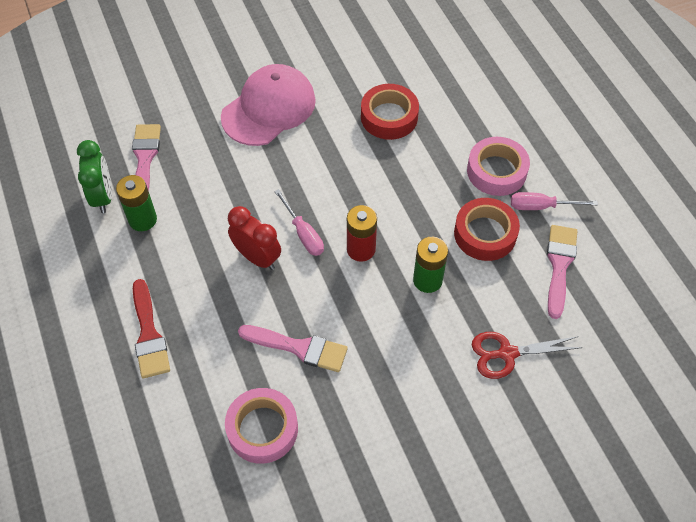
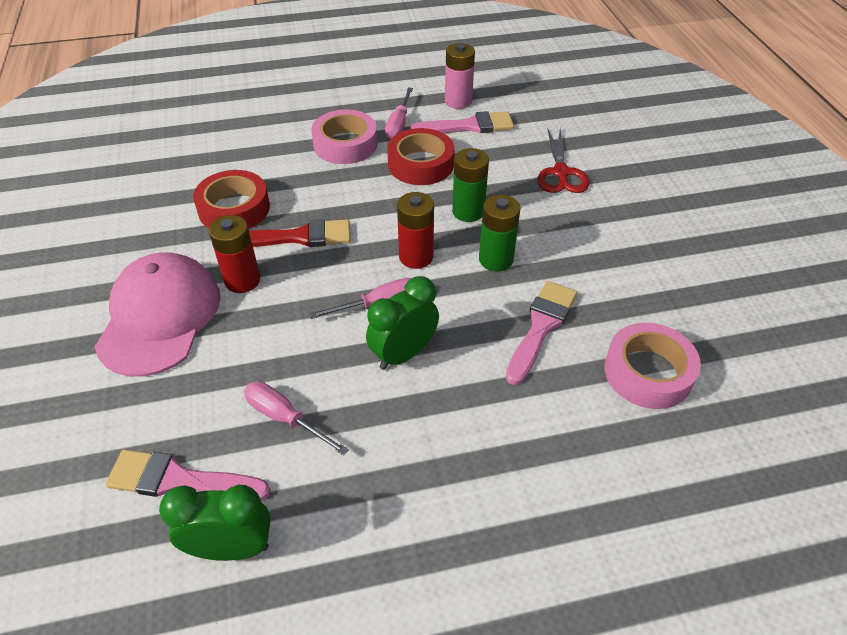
camera: 80 degrees left, 10 degrees down
green battery [116,175,157,231] -> green battery moved to [479,195,520,272]
red brush [133,279,170,378] -> red brush moved to [249,219,351,247]
pink cap [221,64,316,146] -> pink cap turned 45 degrees clockwise [95,252,221,377]
red clock [228,206,281,270] -> green clock [366,276,439,370]
pink brush [547,225,577,319] -> pink brush turned 150 degrees clockwise [410,111,514,133]
none -> red battery [209,215,260,293]
none -> pink screwdriver [244,381,349,456]
none -> pink battery [445,43,475,109]

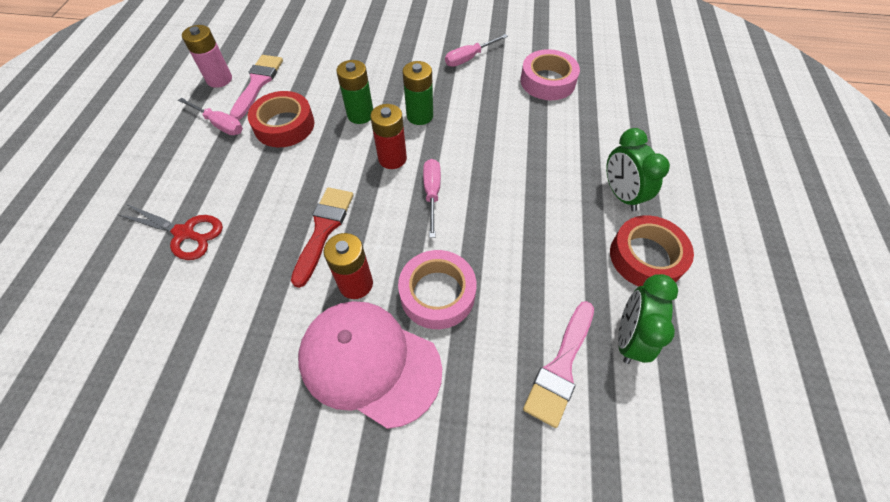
camera: 70 degrees left, 10 degrees up
red tape [193,170,270,229] -> red tape moved to [610,215,694,286]
pink screwdriver [244,381,349,456] -> pink screwdriver moved to [445,34,508,67]
pink tape [311,109,378,164] -> pink tape moved to [398,250,477,329]
green clock [366,276,439,370] -> green clock moved to [606,128,670,212]
pink brush [506,281,577,385] -> none
red scissors [537,129,589,193] -> red scissors moved to [118,204,223,260]

